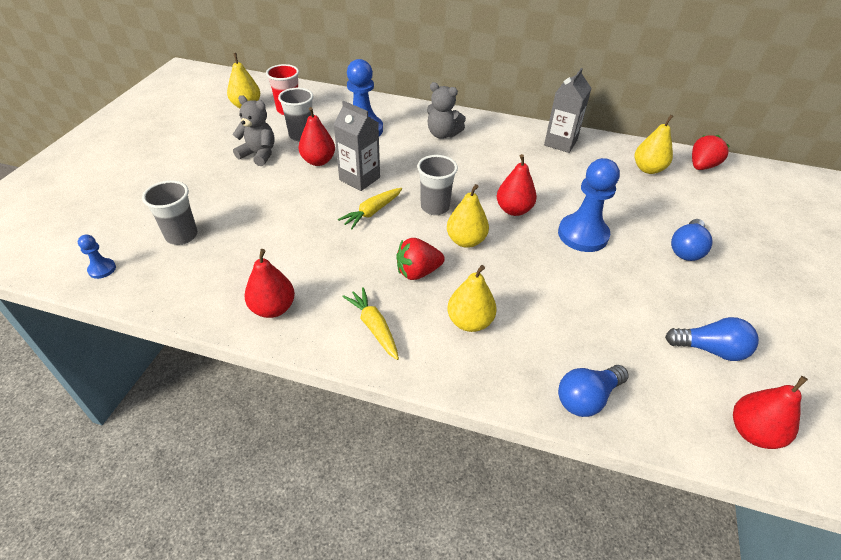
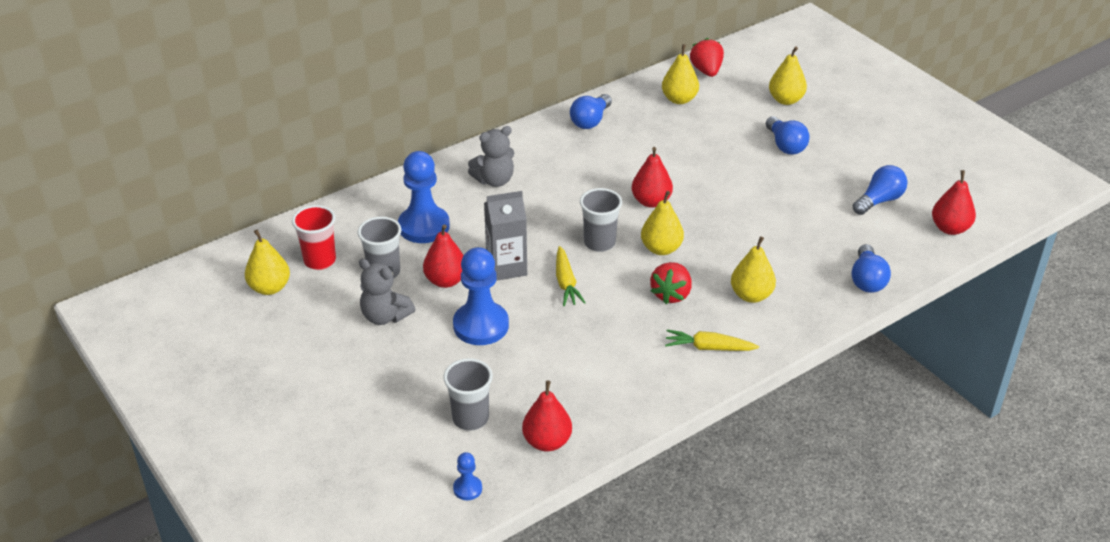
camera: 50 degrees left, 5 degrees down
grey teddy bear [232,95,275,166] -> grey teddy bear turned 120 degrees counterclockwise [359,259,415,325]
red pear [244,249,295,318] -> red pear moved to [522,380,572,452]
grey carton [544,68,591,153] -> blue light bulb [570,94,612,129]
blue pawn [558,158,620,252] -> blue pawn moved to [453,247,509,345]
none -> yellow pear [769,46,807,105]

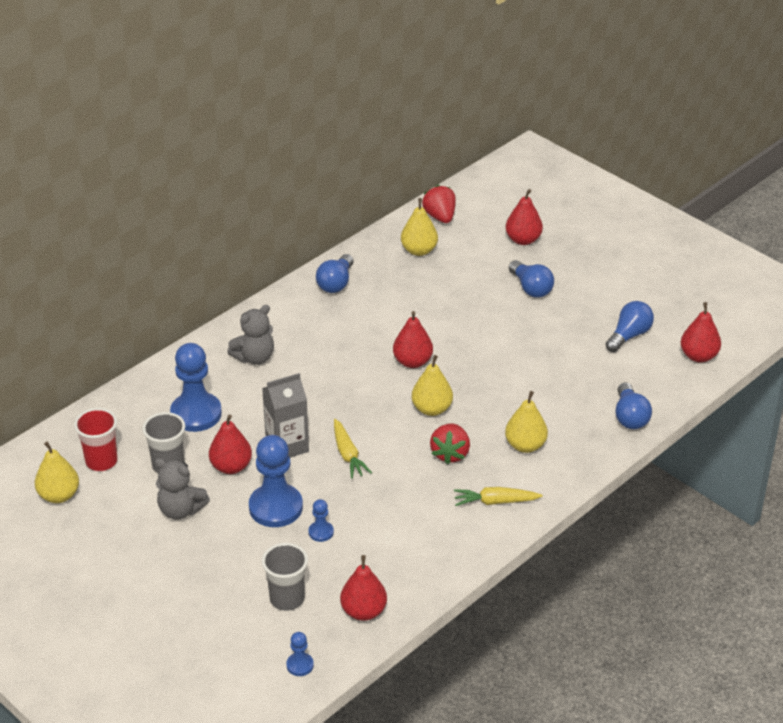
camera: 10 degrees left, 0 degrees up
grey cup [580,188,622,252] -> none
yellow pear [769,46,807,105] -> red pear [506,189,543,245]
none -> blue pawn [308,499,334,542]

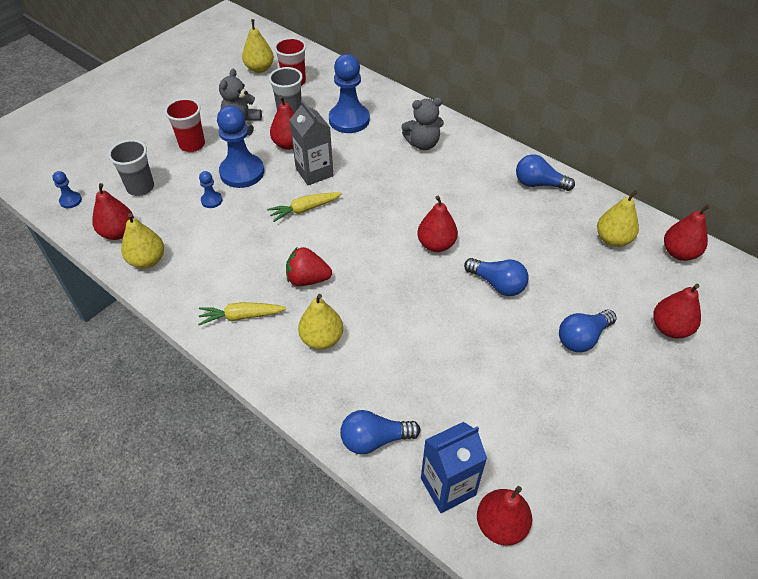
camera: 85 degrees right, 10 degrees up
grey teddy bear [227,305,274,365] -> grey teddy bear turned 60 degrees counterclockwise [401,98,444,150]
yellow pear [412,355,453,416] -> yellow pear moved to [121,213,164,269]
red strawberry [422,185,456,223] -> red pear [664,204,710,261]
yellow carrot [454,487,543,506] -> yellow carrot turned 90 degrees counterclockwise [198,302,287,325]
blue light bulb [605,301,654,352] -> blue light bulb moved to [464,258,529,296]
none -> red cup [165,98,205,152]
none -> blue carton [421,422,487,513]

